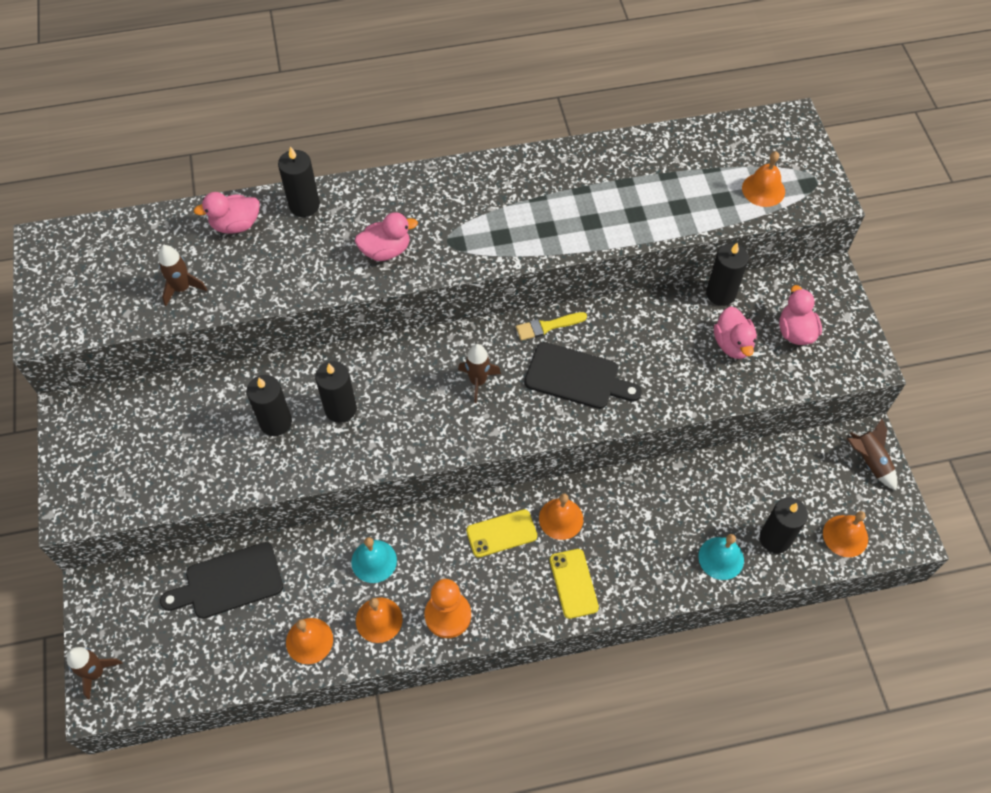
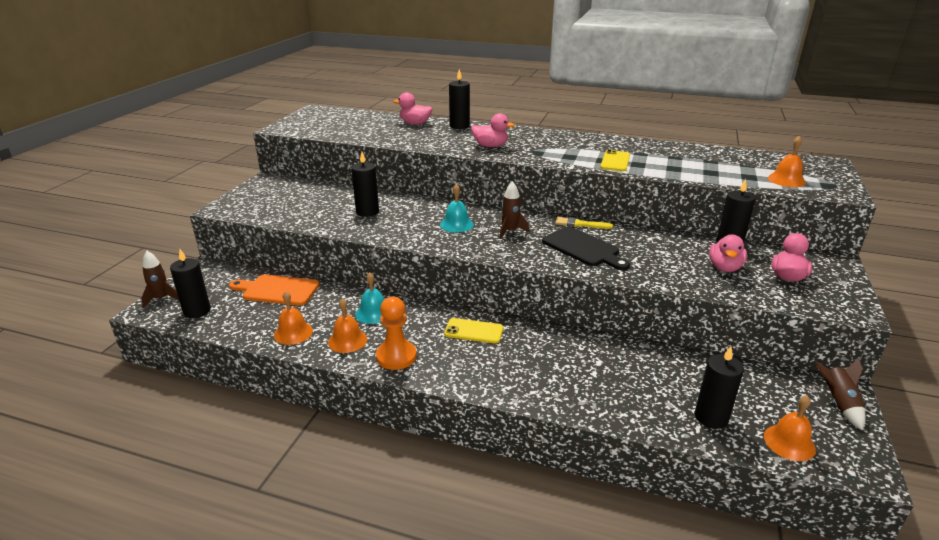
camera: 30 degrees right, 30 degrees down
brown rocket [158,245,207,306] -> none
black cutting board [160,542,283,619] -> orange cutting board [229,275,319,306]
black candle [315,361,357,423] -> black candle moved to [170,249,211,318]
orange bell [539,493,583,540] -> none
yellow phone [550,549,599,619] -> yellow phone moved to [600,150,630,171]
turquoise bell [698,534,744,580] -> turquoise bell moved to [440,184,473,232]

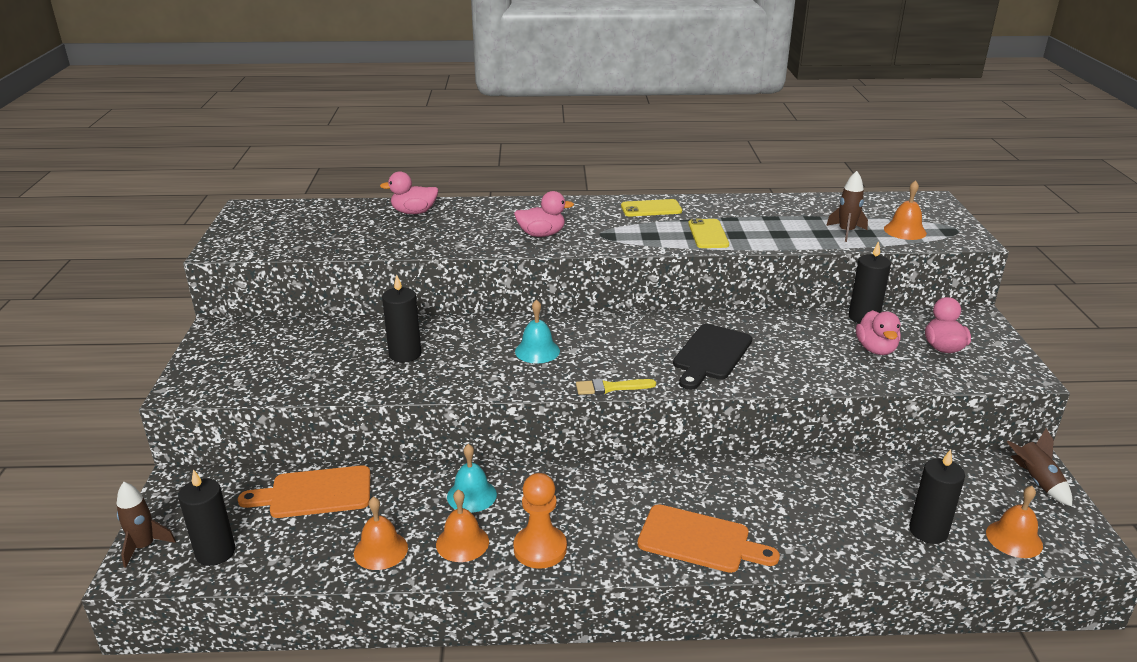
camera: 20 degrees left, 0 degrees up
yellow phone [444,318,503,344] -> yellow phone moved to [621,199,682,217]
black candle [449,69,470,129] -> none
brown rocket [499,181,529,239] -> brown rocket moved to [826,171,868,242]
black cutting board [542,226,630,270] -> black cutting board turned 90 degrees clockwise [673,324,752,390]
yellow brush [556,217,613,229] -> yellow brush moved to [576,379,656,395]
none -> orange cutting board [637,504,780,573]

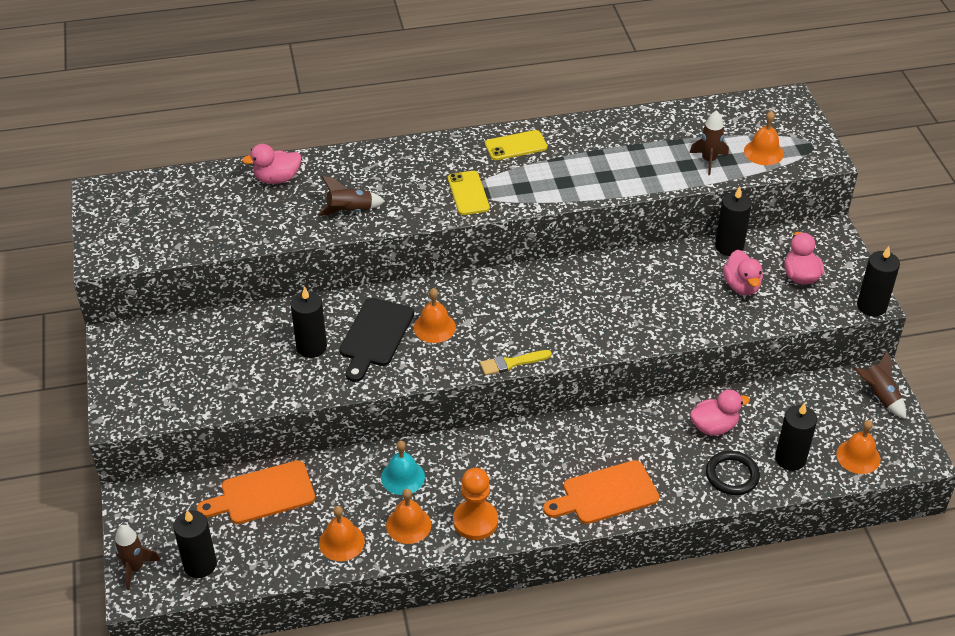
camera: 10 degrees left, 15 degrees up
pink duck [514,191,574,237] -> pink duck moved to [690,389,750,436]
turquoise bell [515,299,560,364] -> orange bell [414,288,456,343]
orange cutting board [637,504,780,573] -> orange cutting board turned 150 degrees clockwise [543,460,659,524]
black cutting board [673,324,752,390] -> black cutting board moved to [340,298,414,382]
yellow phone [688,219,729,248] -> yellow phone moved to [448,171,490,215]
none -> brown rocket [317,176,385,216]
none -> black ring [706,451,760,495]
none -> black candle [857,246,900,316]

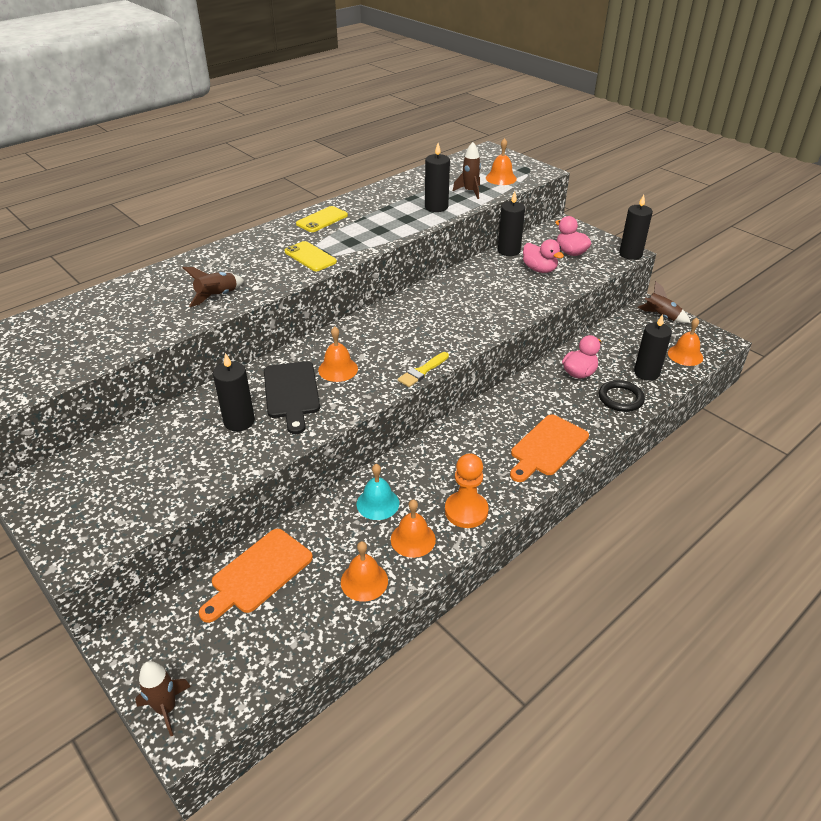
camera: 30 degrees left, 5 degrees down
black candle [173,510,217,578] -> black candle moved to [425,143,450,212]
pink duck [242,144,301,184] -> none

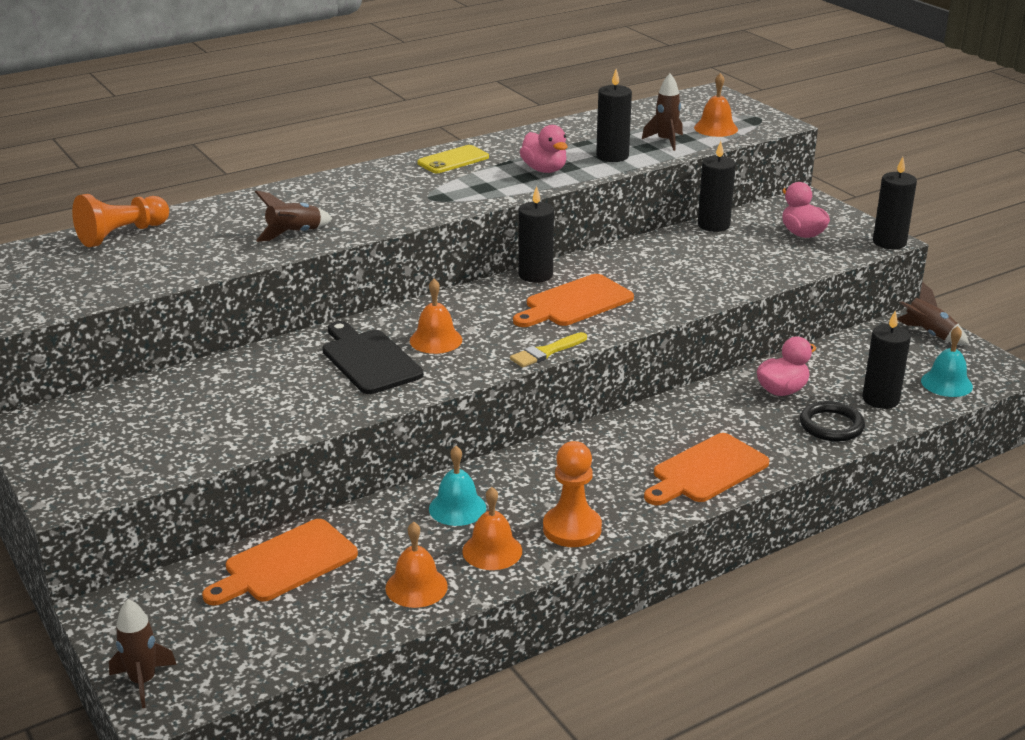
camera: 10 degrees right, 10 degrees down
black candle [213,353,255,432] -> black candle moved to [519,186,554,283]
black cutting board [264,361,320,434] -> black cutting board turned 150 degrees clockwise [323,321,424,394]
yellow phone [285,241,337,271] -> none
pink duck [523,239,564,273] -> pink duck moved to [520,125,568,173]
orange bell [668,318,703,366] -> turquoise bell [921,326,973,397]
none -> orange pawn [72,194,169,247]
none -> orange cutting board [513,274,634,327]

